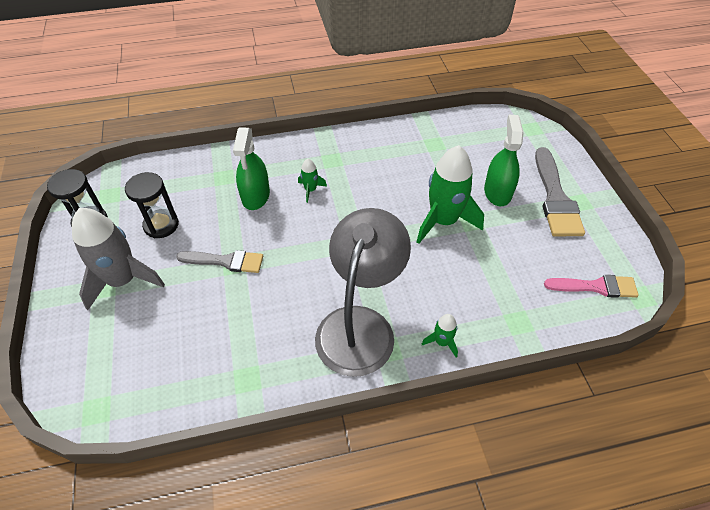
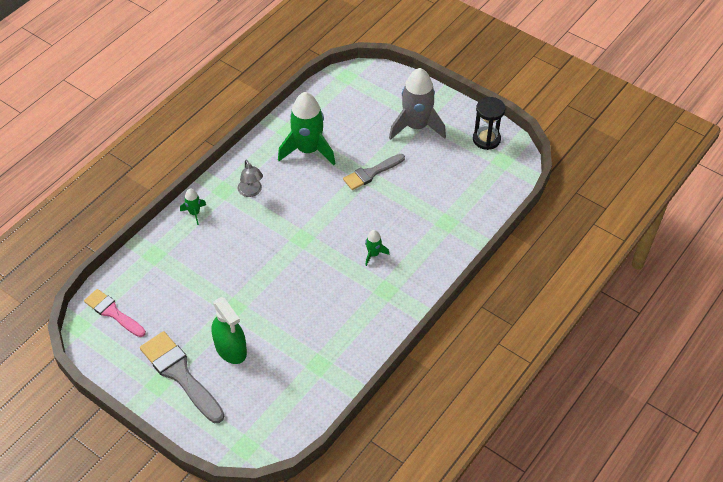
camera: 140 degrees right, 0 degrees up
black hourglass [125,172,179,238] -> none
green spray bottle [233,127,270,210] -> none
grey lamp [315,208,411,377] -> grey lamp [238,160,263,197], size x0.42
green rocket [417,145,484,244] -> green rocket moved to [278,92,335,165]
pink brush [544,275,639,298] -> pink brush turned 75 degrees clockwise [84,289,146,337]

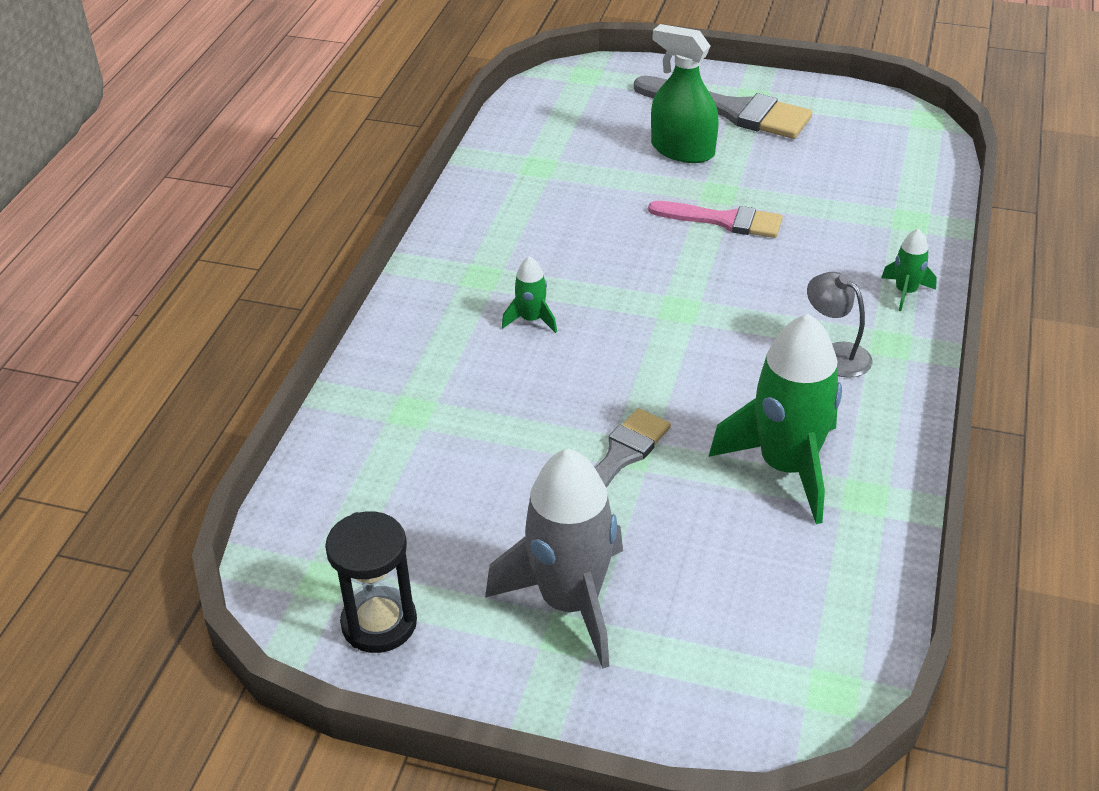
camera: 160 degrees right, 10 degrees down
pink brush [84,289,146,337] -> pink brush moved to [648,201,783,238]

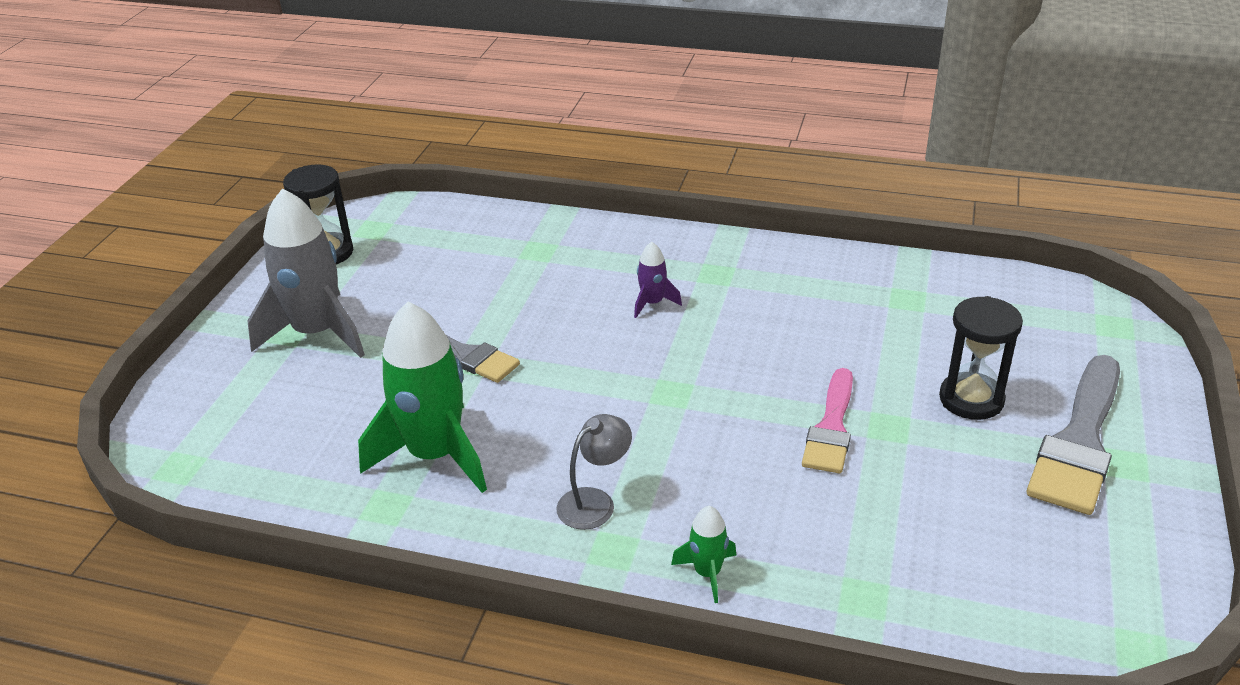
camera: 90 degrees right, 5 degrees down
green rocket [502,256,557,333] -> purple rocket [634,242,682,318]
green spray bottle [651,24,719,163] -> black hourglass [939,296,1023,420]

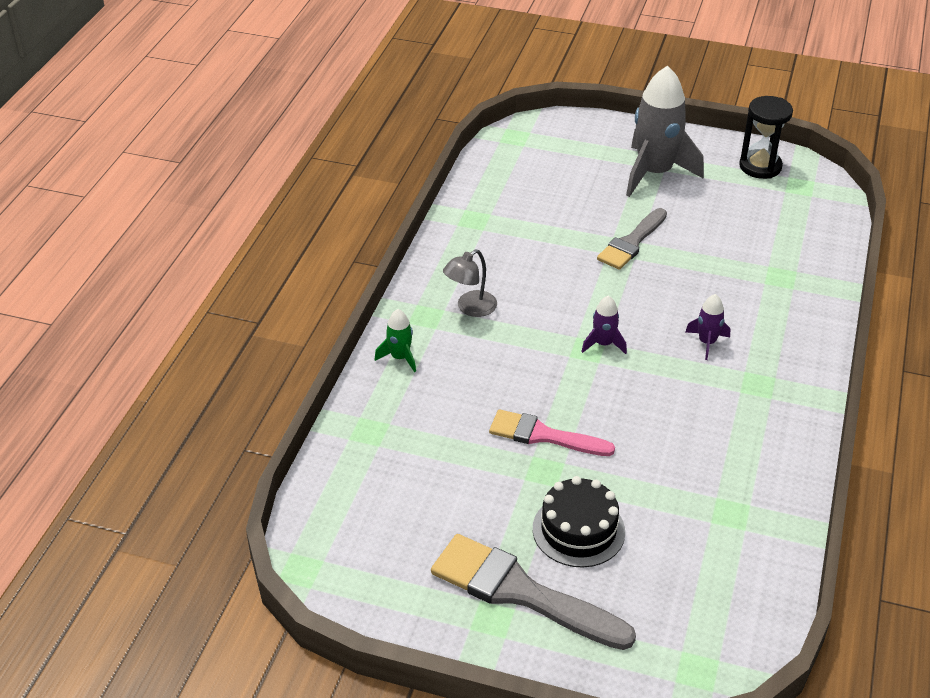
camera: 90 degrees right, 5 degrees up
green rocket [358,302,487,493] -> none
grey lamp [556,414,632,530] -> grey lamp turned 90 degrees clockwise [443,250,497,317]
black hourglass [939,296,1023,420] -> black cake [533,476,625,568]
none -> purple rocket [581,296,627,354]

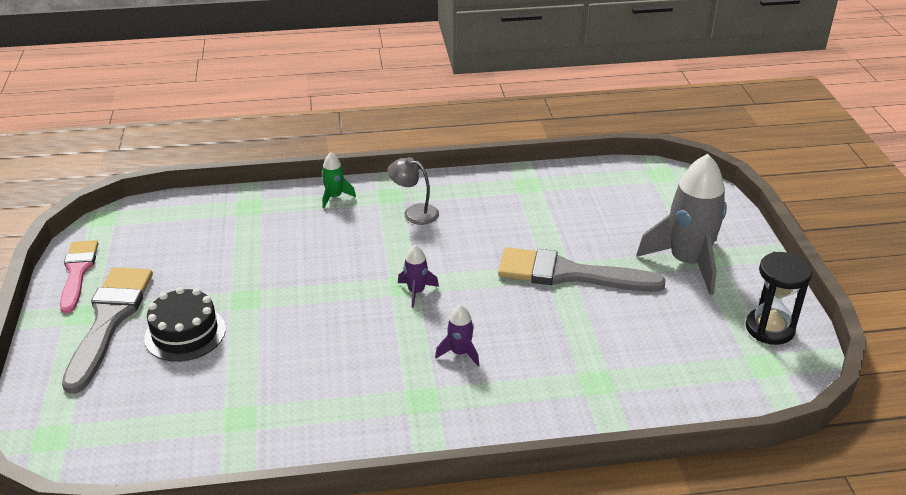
camera: 65 degrees right, 5 degrees down
pink brush [489,409,615,456] -> pink brush moved to [60,240,98,314]
grey brush [597,208,667,270] -> grey brush [498,247,666,292], size x1.53

